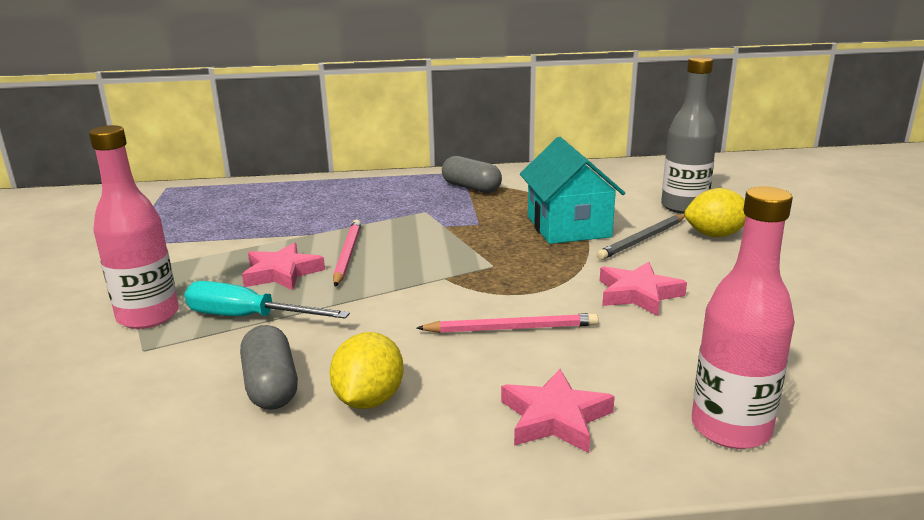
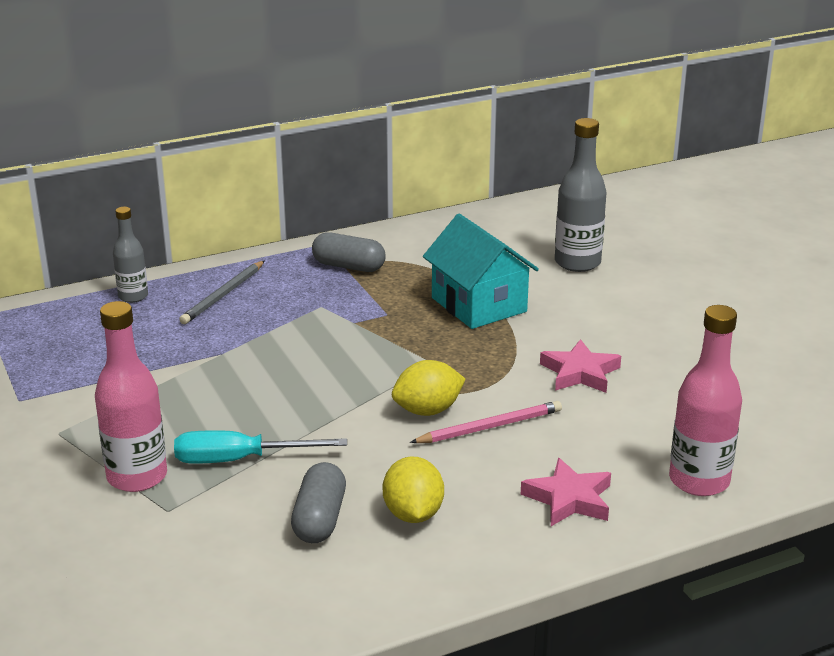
camera: 20 degrees left, 5 degrees up
grey capsule [240,325,298,410] -> grey capsule turned 45 degrees clockwise [291,462,346,543]
pink star [242,242,325,290] -> none
pink pencil [333,220,361,287] -> none
grey pencil [597,214,685,260] -> grey pencil moved to [179,260,265,324]
yellow lemon [684,188,746,237] -> yellow lemon moved to [392,360,465,416]
none -> grey bottle [113,207,148,303]

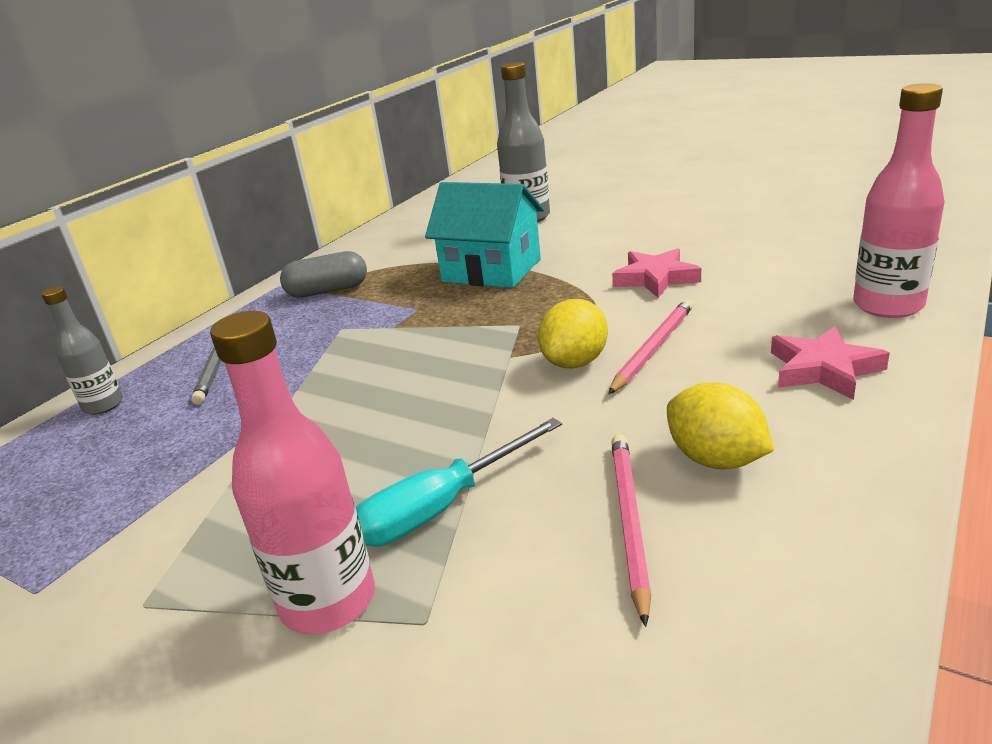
camera: 30 degrees left, 0 degrees up
grey capsule [291,462,346,543] -> pink pencil [611,434,651,627]

